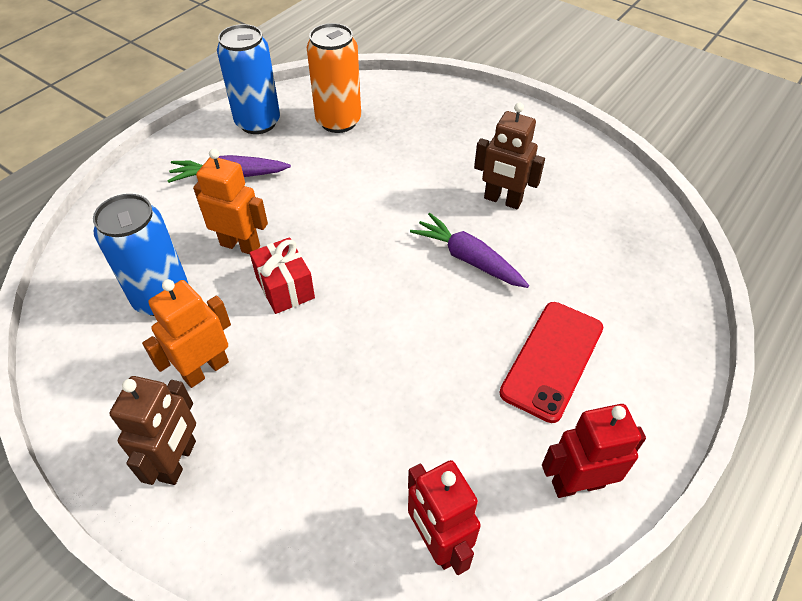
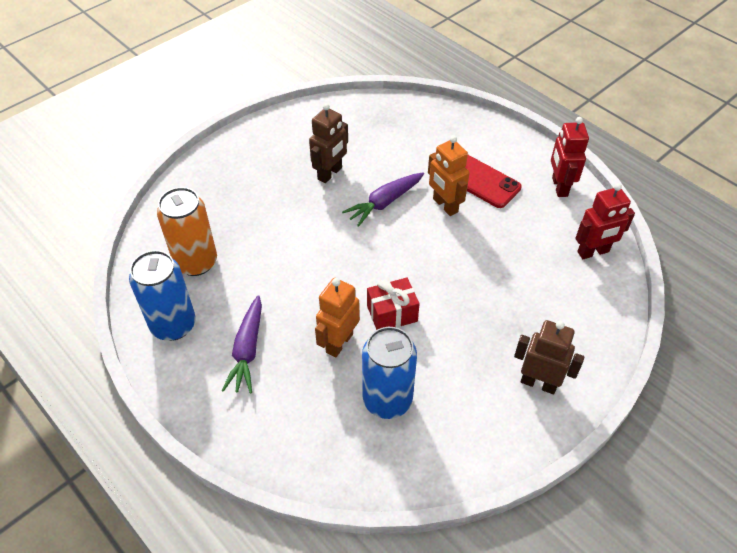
camera: 80 degrees left, 0 degrees up
orange robot [142,279,231,388] -> orange robot moved to [428,136,469,216]

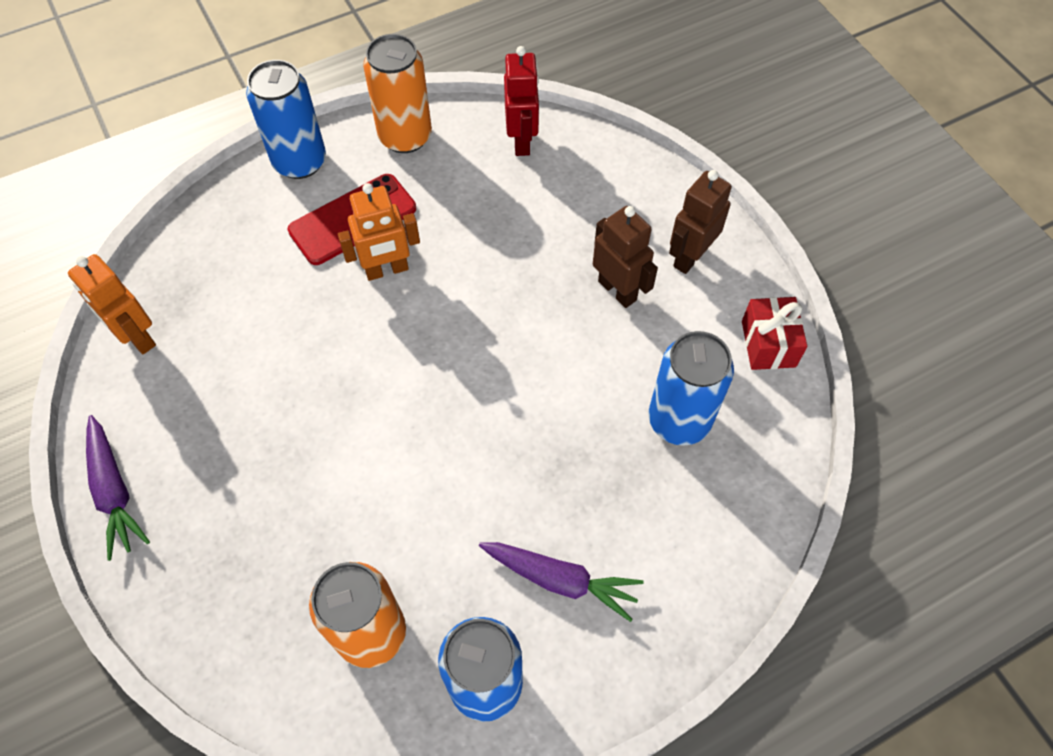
camera: 75 degrees left, 10 degrees up
brown robot [309,103,348,183] -> brown robot moved to [593,206,658,308]
orange robot [315,278,360,358] -> orange robot moved to [68,254,156,354]
purple carrot [342,172,424,227] -> purple carrot moved to [86,415,150,561]
red gift [367,277,420,330] -> red gift moved to [742,297,807,370]
red robot [551,117,589,197] -> orange can [363,34,432,153]
none -> blue can [246,60,326,179]

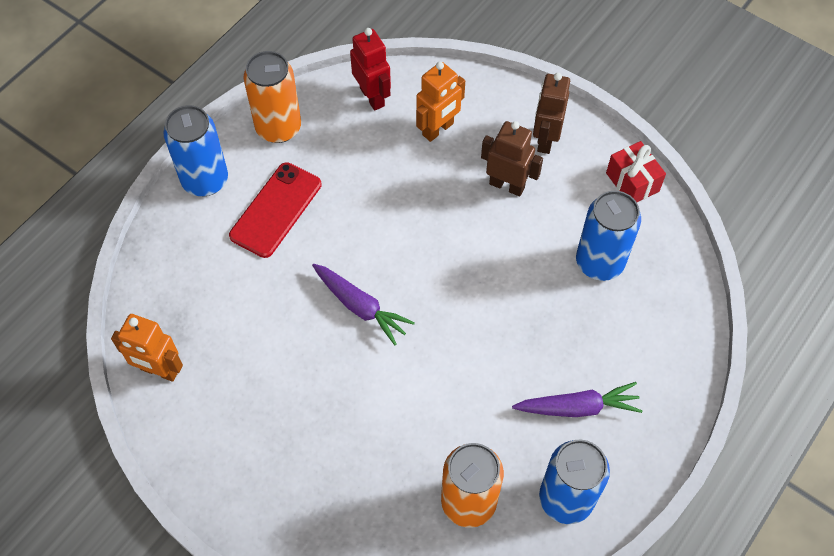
camera: 25 degrees left, 0 degrees up
purple carrot [86,415,150,561] -> purple carrot moved to [312,264,415,345]
orange robot [338,183,420,281] -> orange robot moved to [416,61,465,142]

